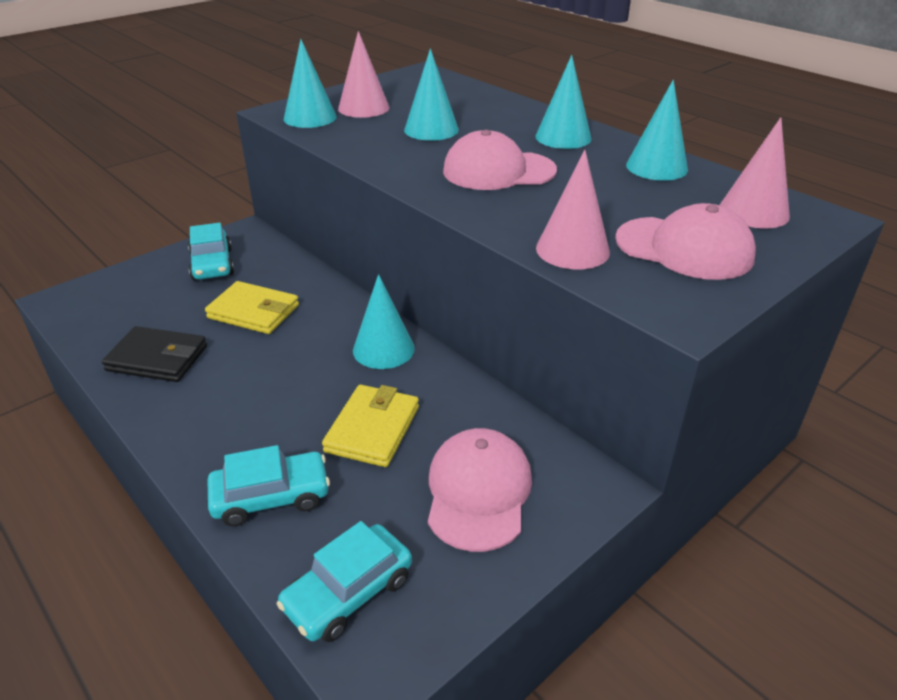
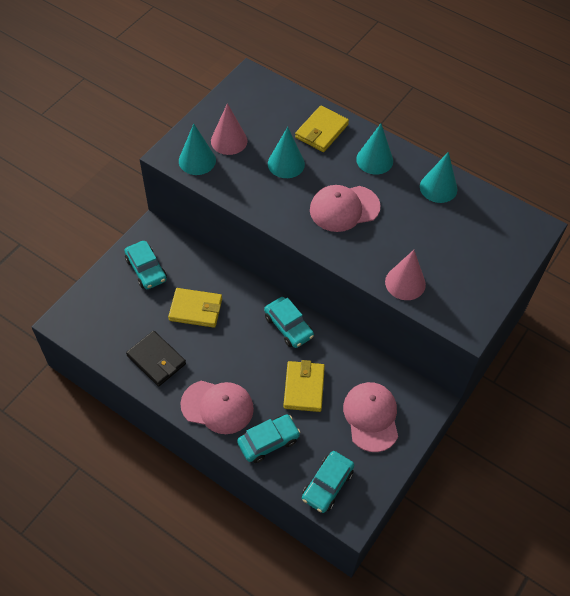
camera: 15 degrees left, 20 degrees up
black wallet [102,326,207,382] -> black wallet turned 45 degrees clockwise [126,331,186,386]
turquoise cone [353,274,415,369] -> turquoise car [264,297,314,348]
pink cap [615,203,756,280] -> pink cap moved to [180,381,254,434]
pink cone [720,117,790,228] -> none
none -> yellow wallet [295,106,349,152]

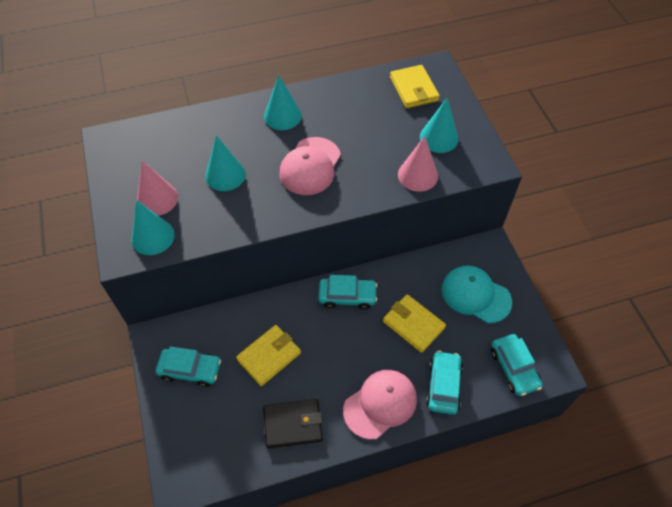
camera: 50 degrees left, 0 degrees up
yellow wallet [295,106,349,152] -> yellow wallet moved to [390,65,440,108]
pink cap [343,382,398,452] -> turquoise cap [441,265,512,323]
turquoise cone [420,152,457,203] -> turquoise cone moved to [420,98,459,153]

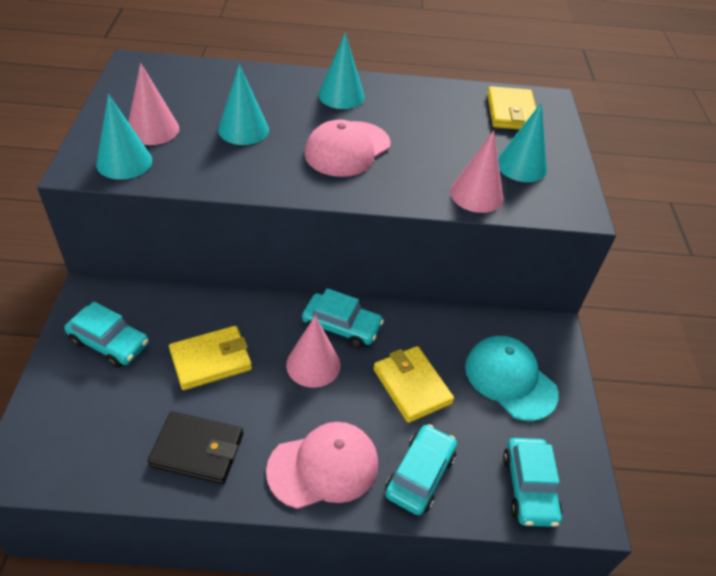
camera: 15 degrees right, 10 degrees down
none -> pink cone [286,315,340,388]

